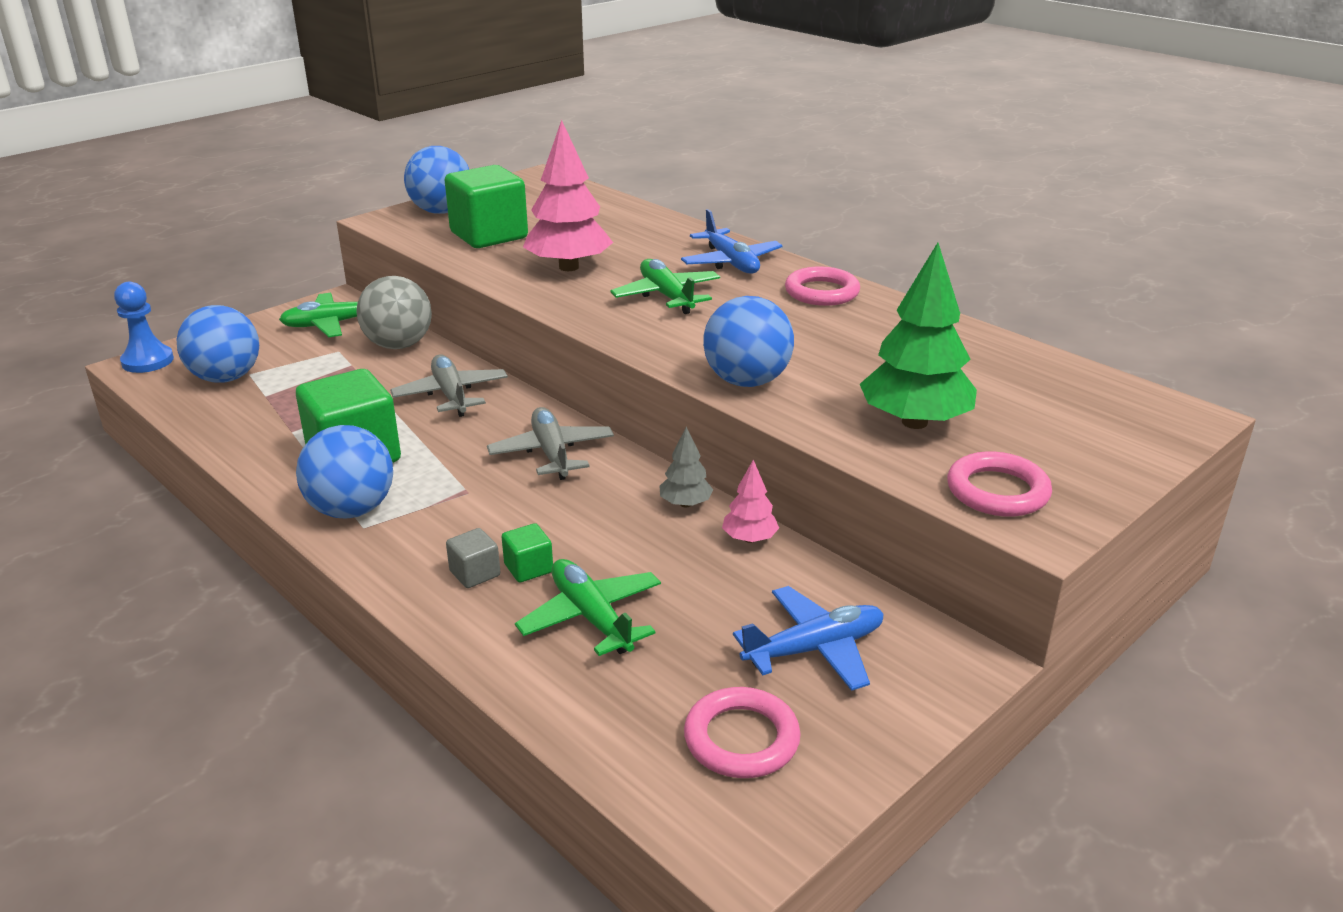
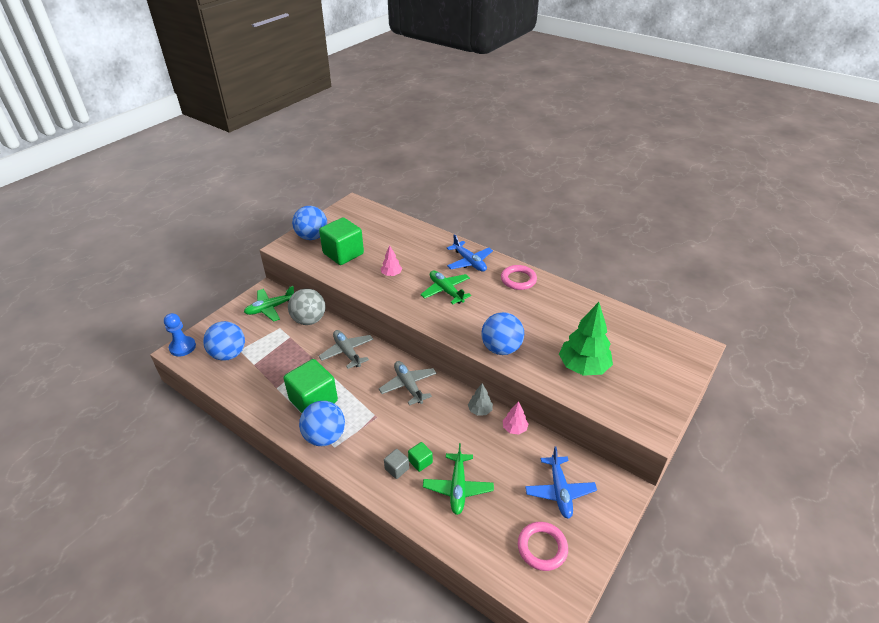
camera: 10 degrees left, 10 degrees up
green plane [515,559,661,656] -> green plane turned 135 degrees counterclockwise [423,443,494,515]
pink tree [523,120,613,271] -> pink tree [381,245,402,276], size x0.49
blue plane [733,586,884,691] -> blue plane turned 120 degrees clockwise [525,447,597,519]
pink ring [947,452,1052,517] -> none

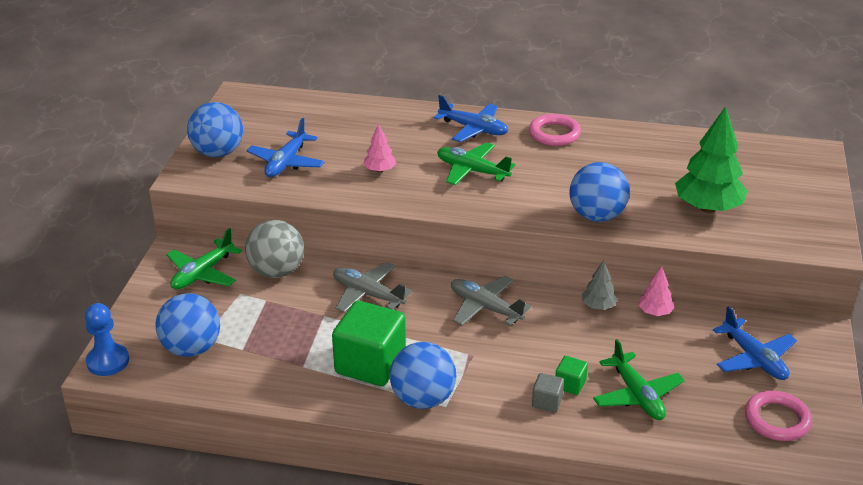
camera: 25 degrees left, 5 degrees down
green cube [319,218,364,265] -> blue plane [246,118,325,177]

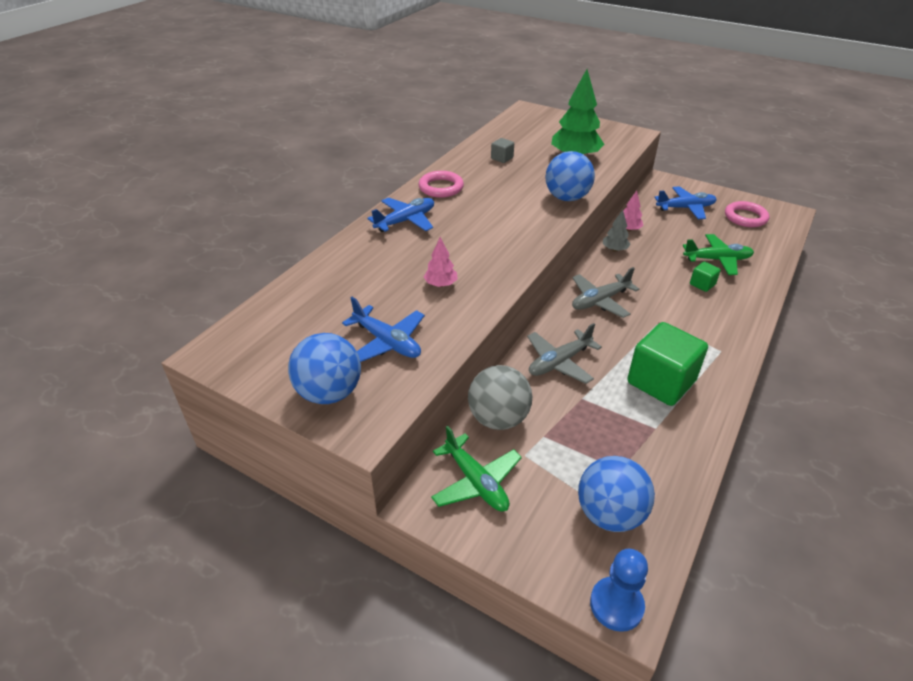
camera: 70 degrees left, 5 degrees up
blue ball [390,342,456,409] -> none
green plane [437,142,515,185] -> none
grey cube [532,373,564,412] -> grey cube moved to [491,138,514,163]

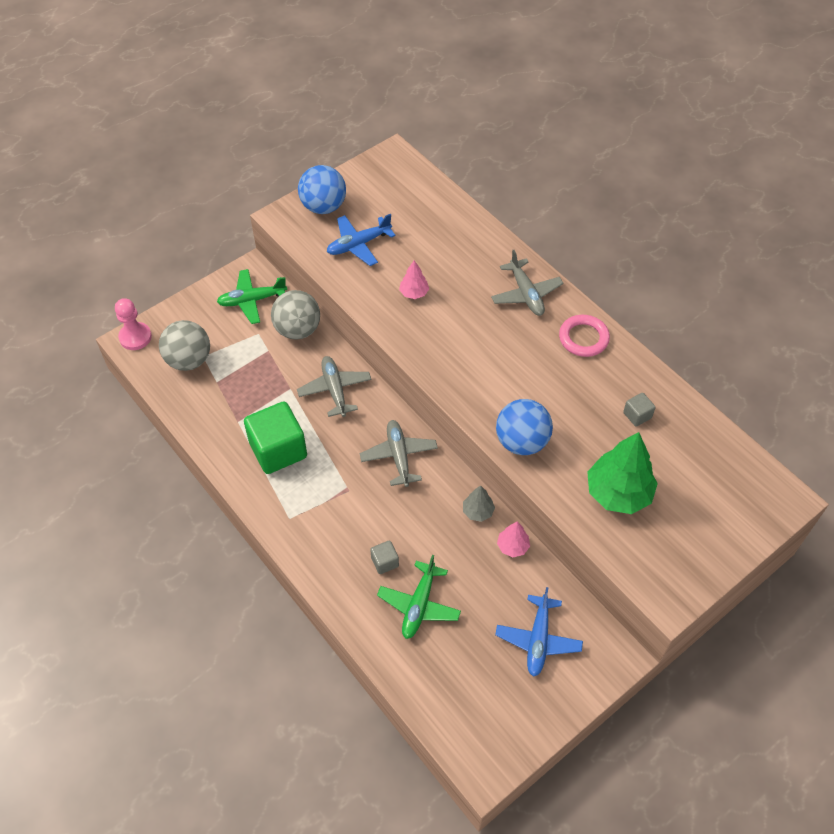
camera: 110 degrees right, 15 degrees up
blue plane [367,198,434,232] -> grey plane [491,250,564,316]
blue ball [578,456,655,532] -> grey ball [159,320,210,371]
blue pawn [590,549,648,632] -> pink pawn [115,298,152,350]
green cube [690,262,721,292] -> grey cube [370,540,399,574]
pink ring [725,201,769,227] -> none

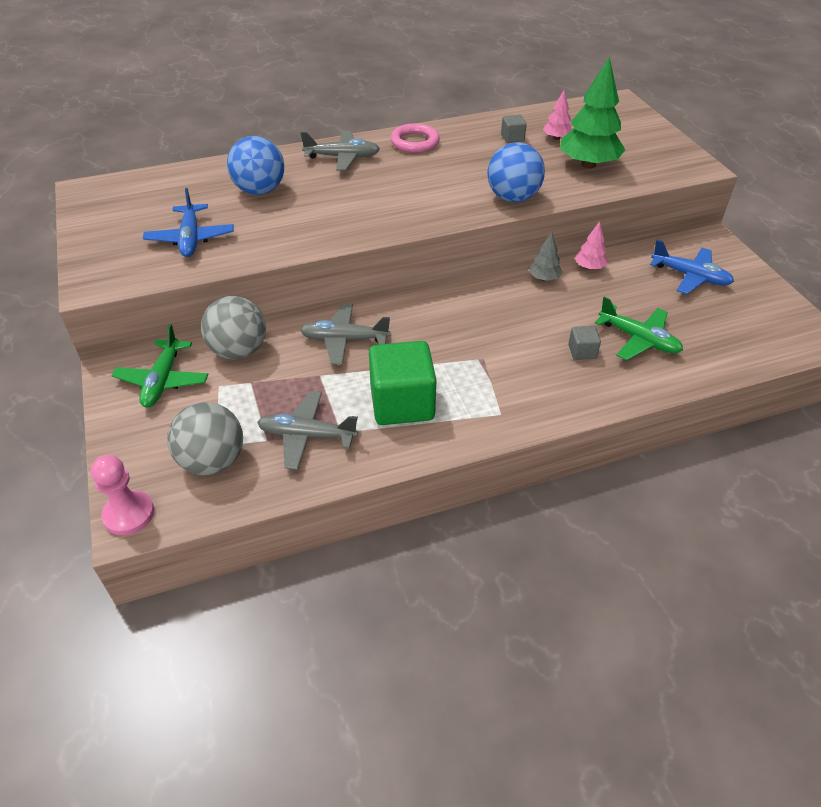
camera: 70 degrees left, 10 degrees down
blue ball [298,165,346,214] -> blue ball moved to [227,136,284,195]
grey plane [360,420,438,487] -> grey plane moved to [257,391,358,470]
pink tree [399,260,429,299] -> pink tree moved to [543,90,572,140]

